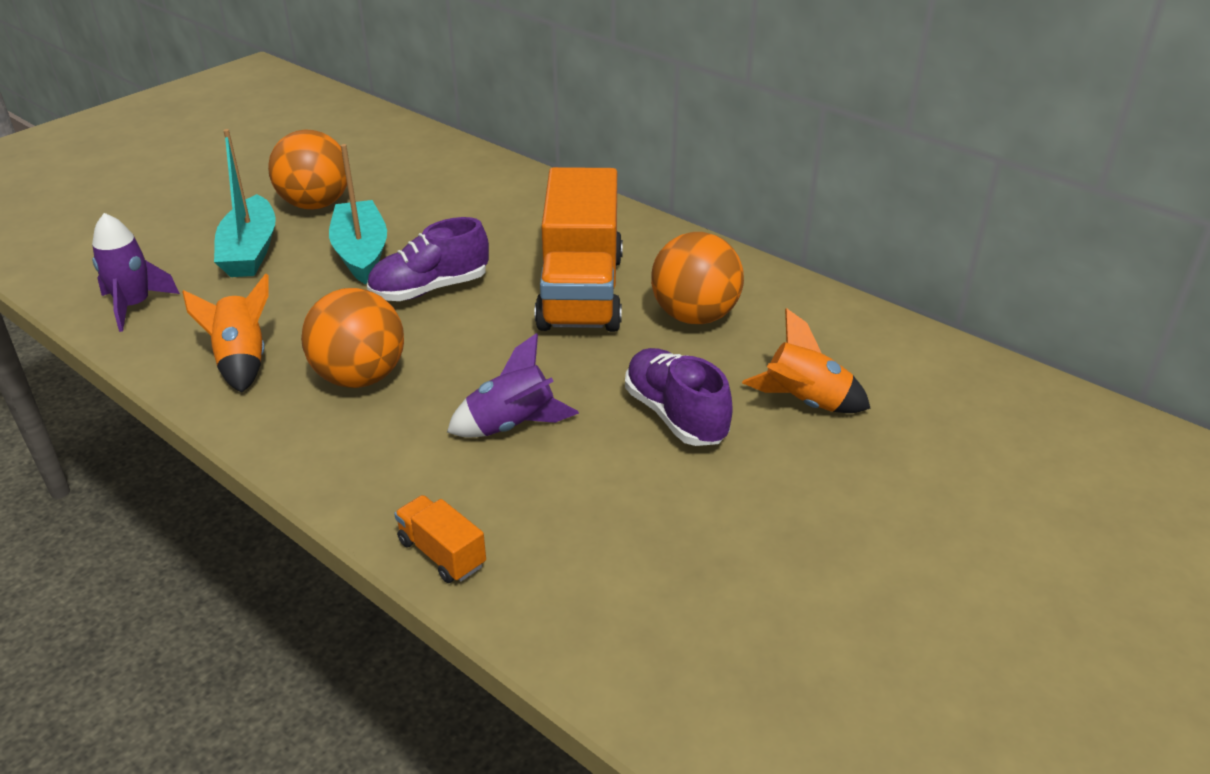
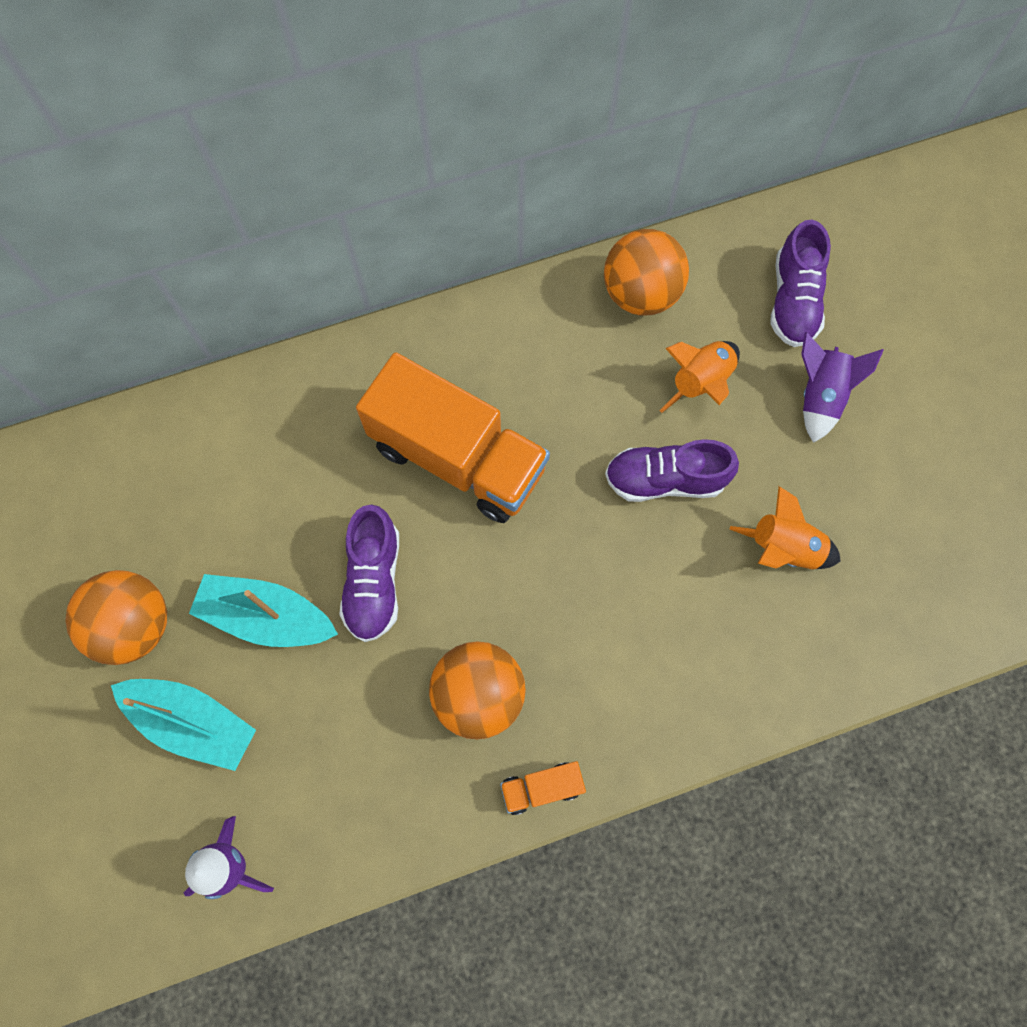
camera: 60 degrees left, 35 degrees up
orange rocket [182,273,269,393] -> orange rocket moved to [730,486,840,569]
orange truck [394,495,486,583] -> orange truck moved to [500,761,586,815]
purple rocket [447,333,579,438] -> purple rocket moved to [801,332,884,443]
orange ball [651,232,744,324] -> orange ball moved to [604,229,689,315]
none -> purple shoe [770,220,831,347]

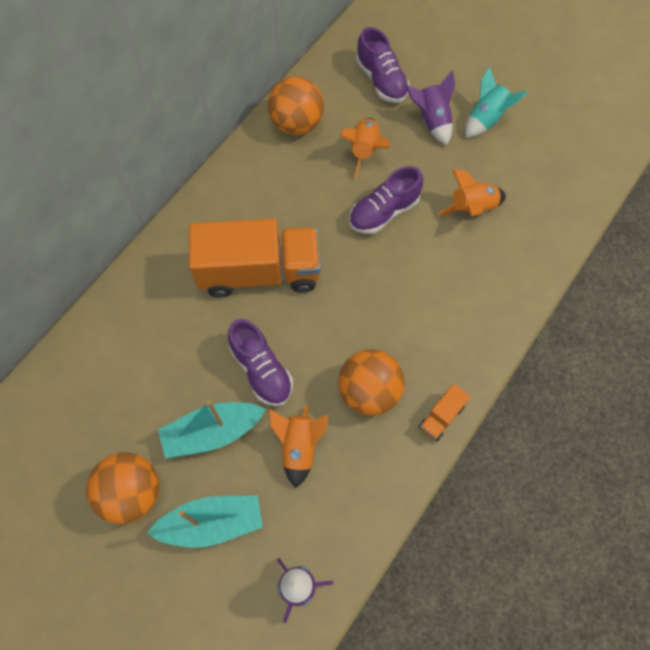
camera: 35 degrees left, 5 degrees down
none -> orange rocket [269,405,329,488]
none -> turquoise rocket [465,67,528,138]

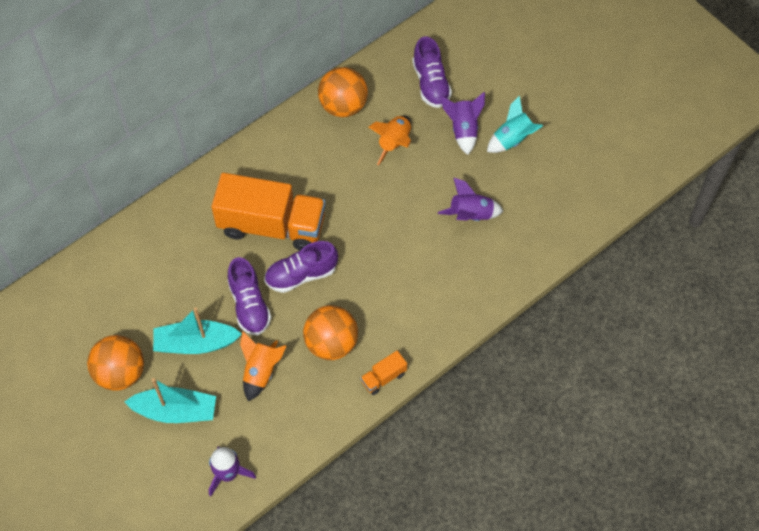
camera: 15 degrees right, 5 degrees down
purple shoe [349,166,423,234] -> purple shoe moved to [264,241,338,293]
orange rocket [437,169,506,216] -> purple rocket [438,177,503,221]

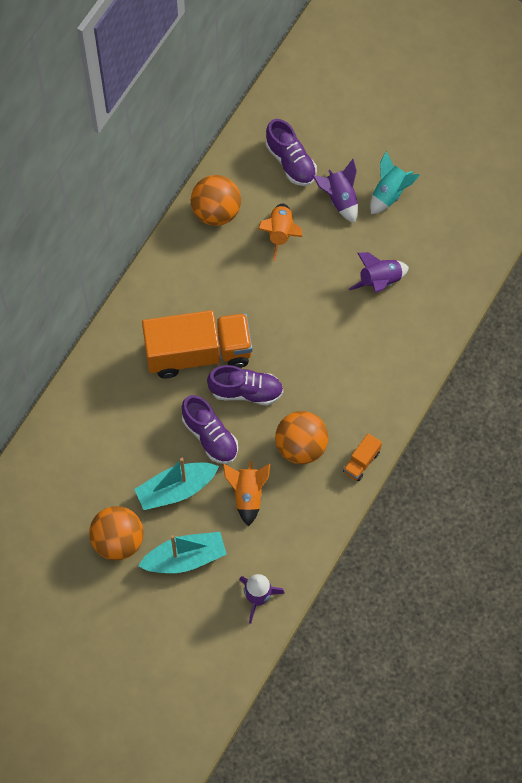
camera: 20 degrees left, 5 degrees up
purple shoe [264,241,338,293] -> purple shoe turned 135 degrees counterclockwise [207,365,283,405]

